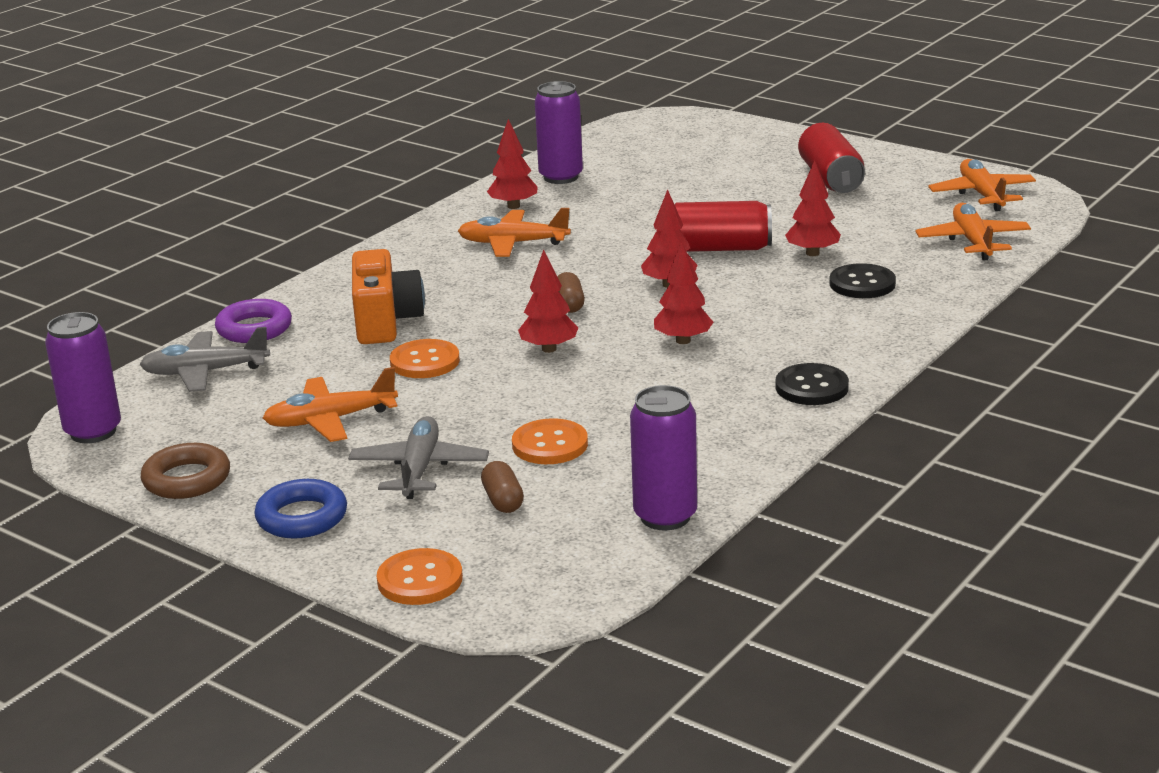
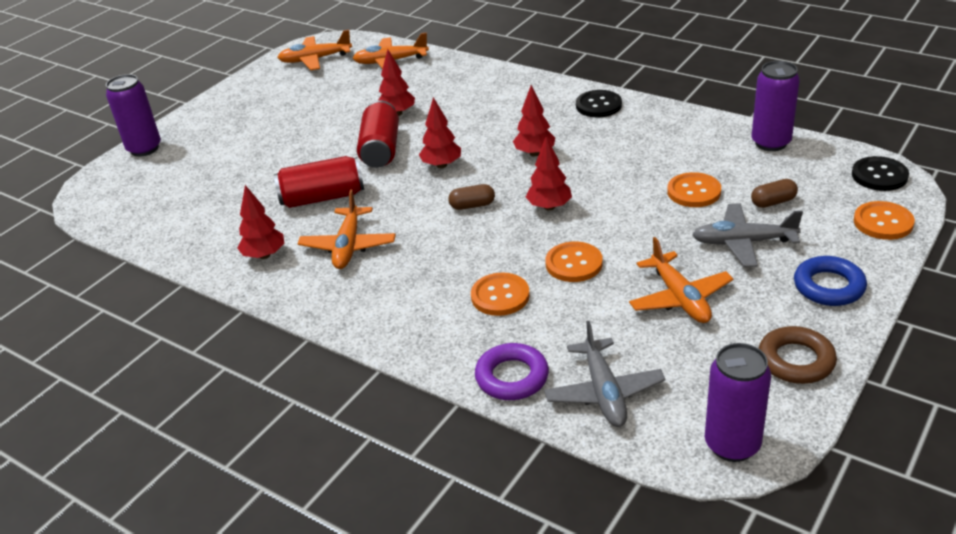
camera: 90 degrees left, 10 degrees up
orange camera [352,249,425,344] -> orange button [471,273,530,316]
purple can [535,81,583,184] -> purple can moved to [106,74,161,157]
red can [798,123,865,193] -> red can moved to [274,156,364,208]
black button [829,263,896,298] -> black button moved to [852,156,909,191]

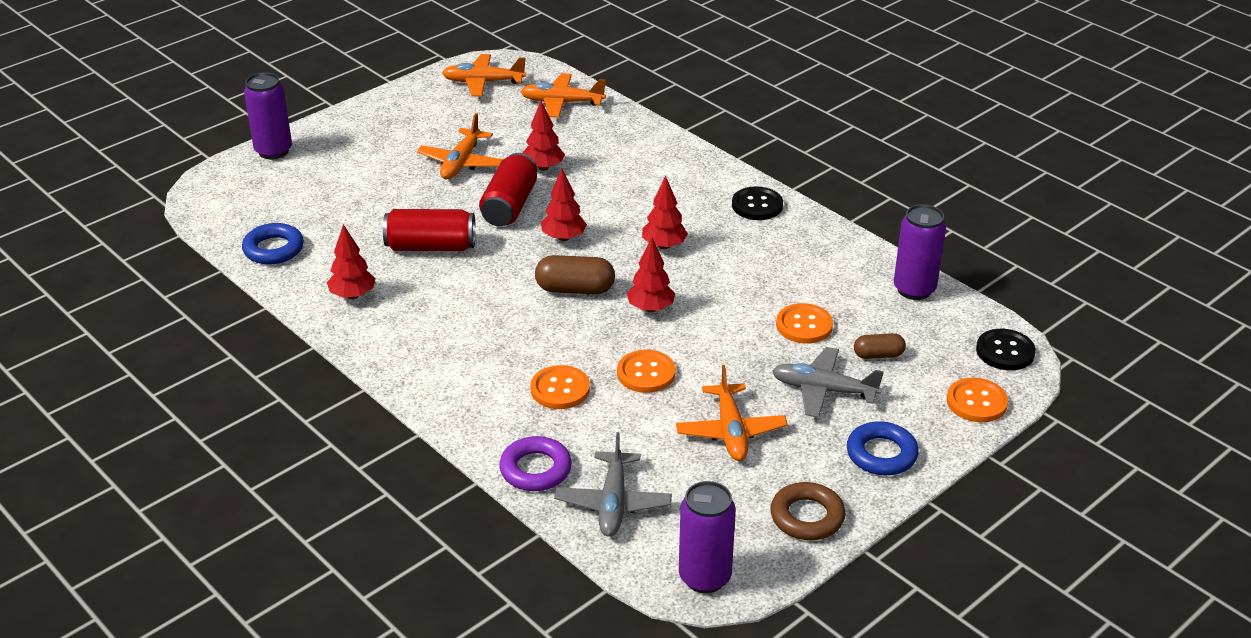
camera: 10 degrees right, 0 degrees up
orange plane [298,189,396,269] -> orange plane moved to [417,113,503,179]
brown capsule [449,184,495,210] -> brown capsule [535,255,615,294], size x1.63
none -> blue ring [242,223,304,264]

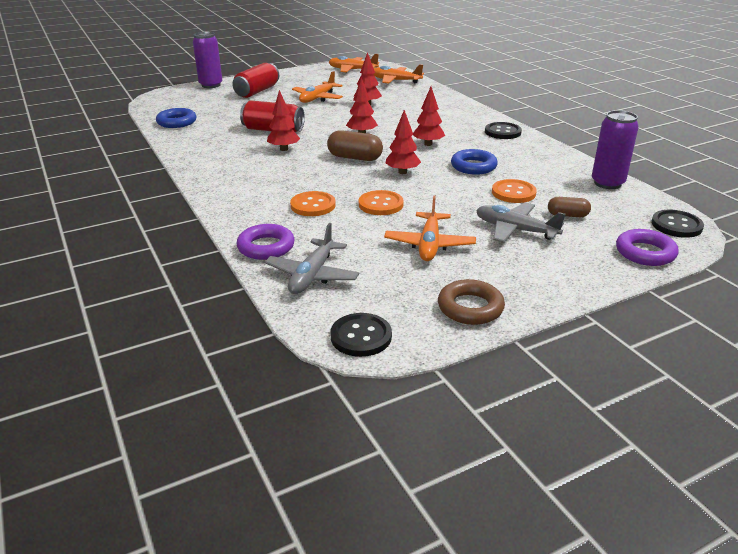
camera: 15 degrees right, 5 degrees down
red tree [327,224,376,299] -> red tree moved to [267,90,300,151]
red can [479,153,537,226] -> red can moved to [232,63,279,98]
purple can [679,481,736,593] -> black button [331,313,392,357]
blue ring [847,421,919,475] -> blue ring moved to [451,149,498,175]
orange button [947,378,1008,422] -> purple ring [616,229,679,266]

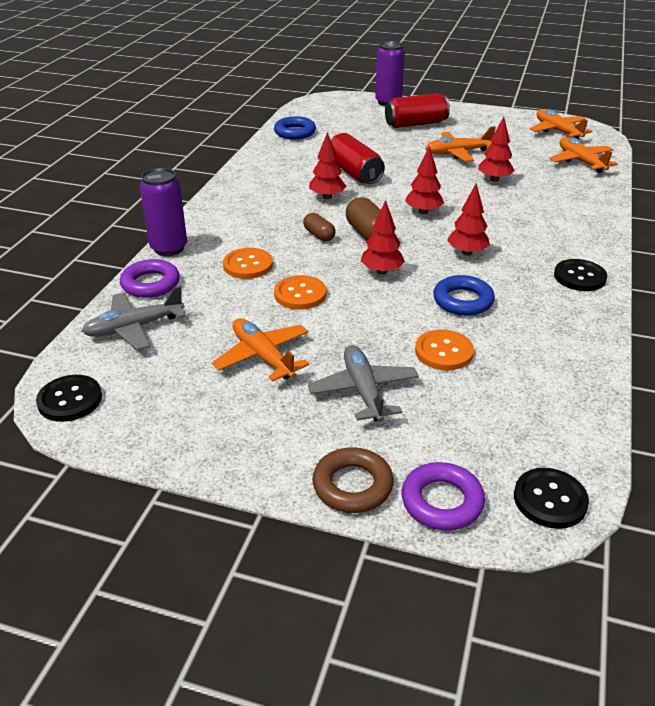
camera: 45 degrees right, 5 degrees up
orange plane [384,196,476,261] -> orange plane turned 90 degrees clockwise [212,318,309,382]
brown ring [438,279,505,325] -> brown ring moved to [312,447,394,513]
brown capsule [548,197,591,217] -> brown capsule moved to [303,213,336,241]
purple can [592,110,639,189] -> purple can moved to [140,168,187,256]

